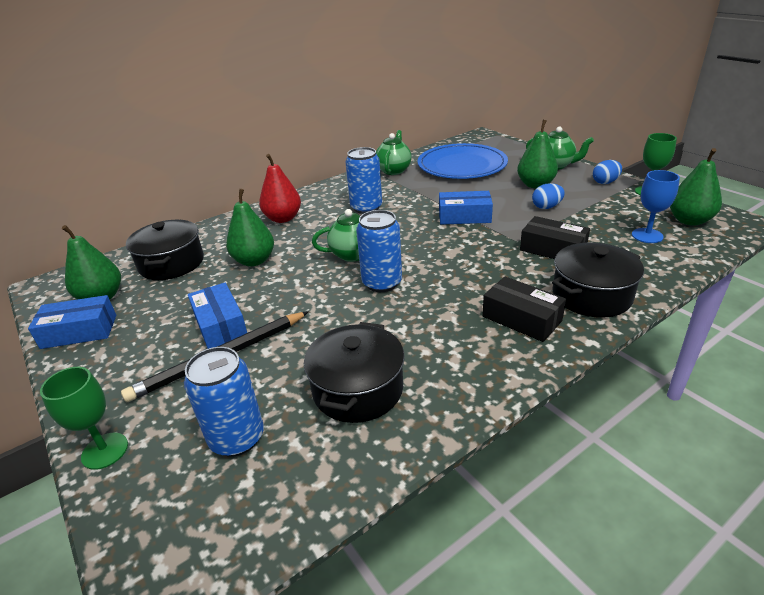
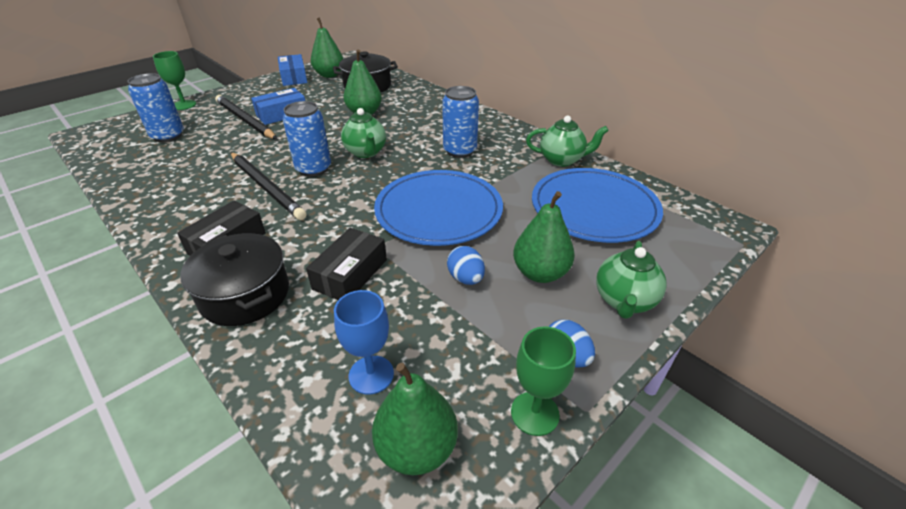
camera: 80 degrees right, 5 degrees up
red pear [259,154,301,223] -> none
black pot [304,322,405,423] -> none
blue box [439,191,493,225] -> blue plate [374,170,503,246]
none -> black pencil [231,153,306,220]

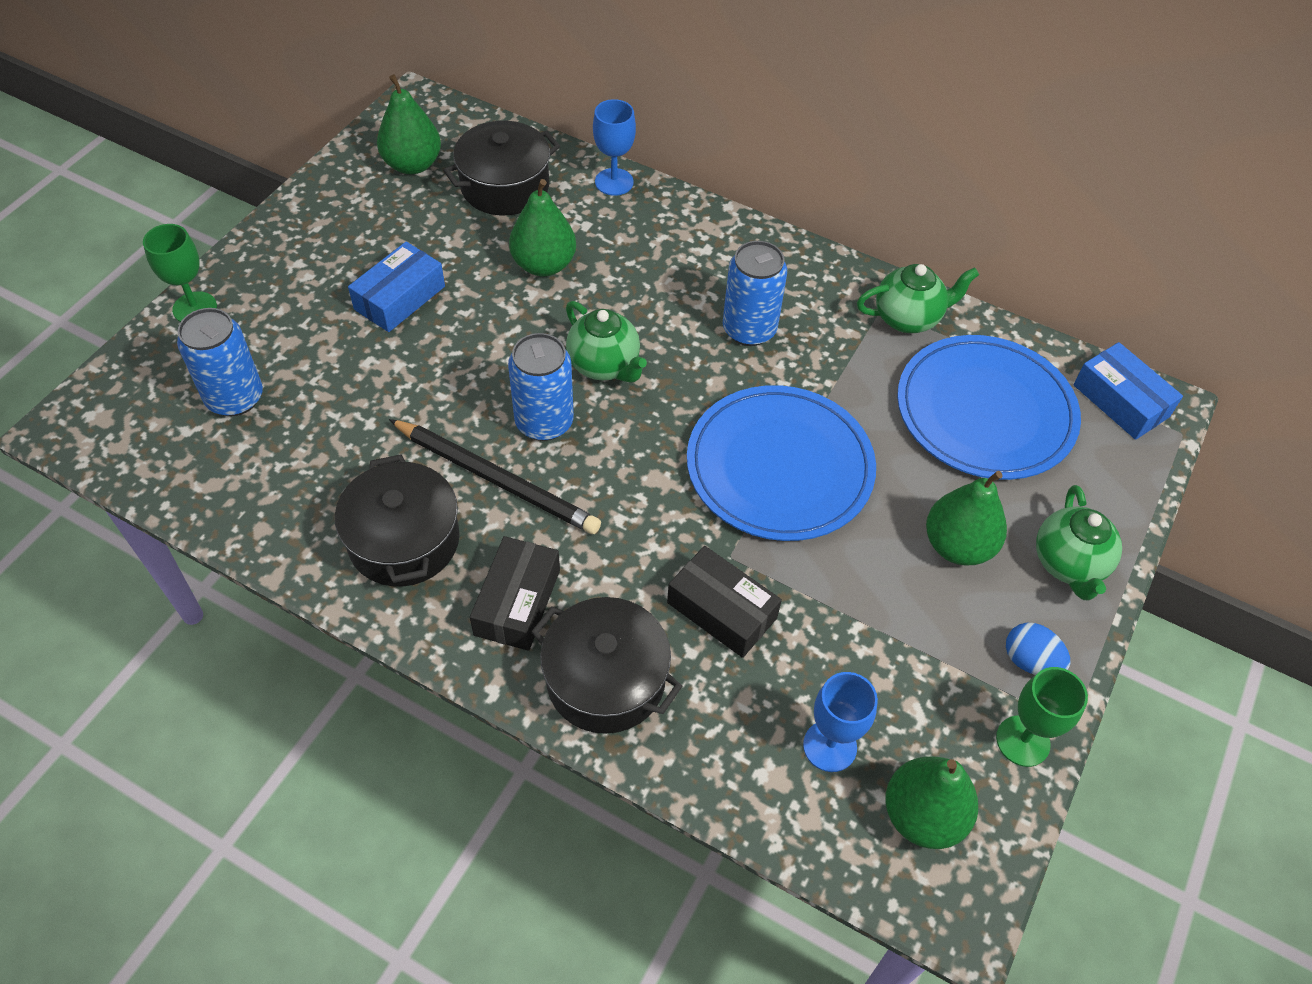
camera: 20 degrees left, 15 degrees up
black pencil [215,95,277,139] -> none
blue box [278,54,307,86] -> blue box moved to [1073,342,1183,440]
black box [306,228,387,300] -> black box turned 60 degrees counterclockwise [667,546,782,658]
blue egg [447,246,485,285] -> none
none -> black pot [335,454,460,587]
none -> blue goblet [593,99,636,196]

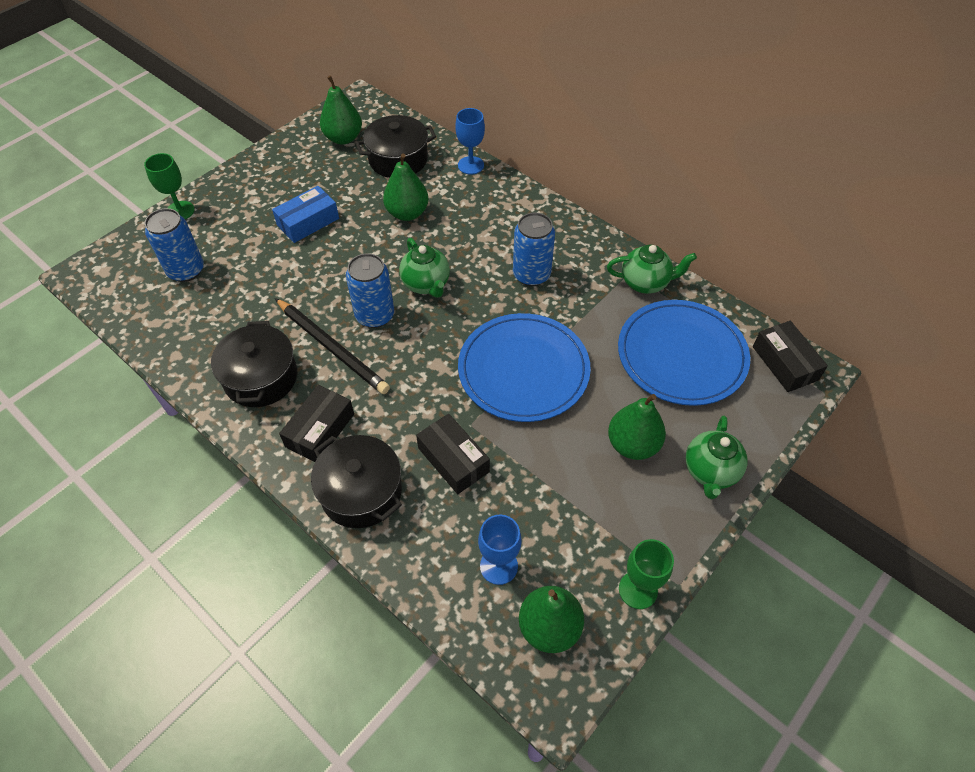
camera: 15 degrees right, 0 degrees up
blue egg [1006,622,1070,675] -> none
blue box [1073,342,1183,440] -> black box [753,321,828,392]

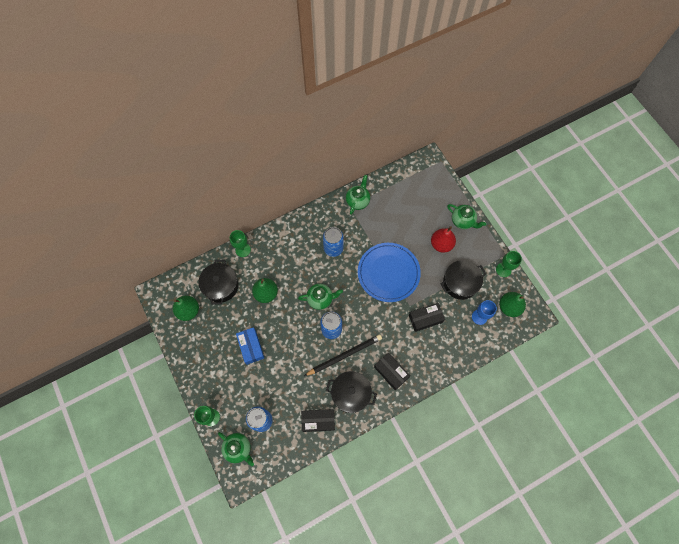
camera: 70 degrees left, 15 degrees up
black pot [311,435,402,528] -> black pot moved to [441,260,486,300]
blue goblet [455,108,485,174] -> green goblet [230,230,251,257]
green pear [608,394,666,460] -> red pear [431,226,456,253]
blue plate [618,300,750,406] -> none
black box [753,321,828,392] -> black box moved to [301,409,335,432]
none -> green teapot [218,432,254,466]

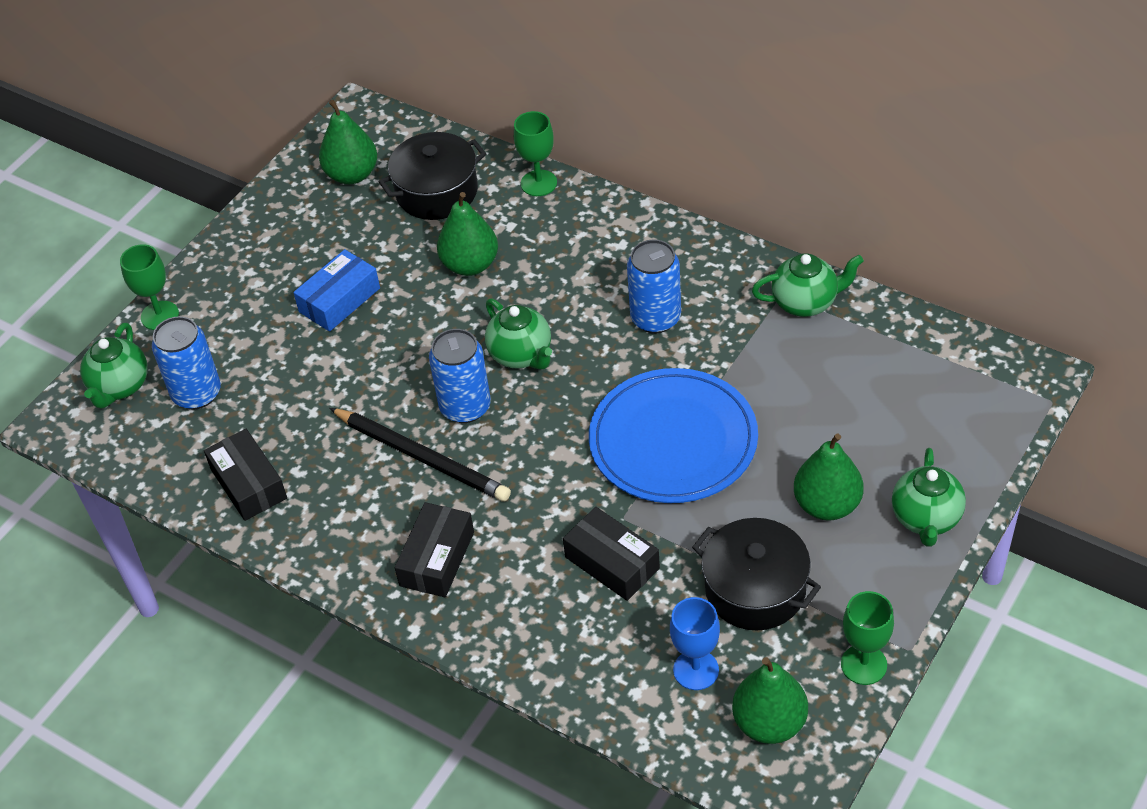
camera: 65 degrees right, 20 degrees down
black pot [326,371,377,413] -> none
red pear [431,226,456,253] -> green pear [794,433,864,521]

